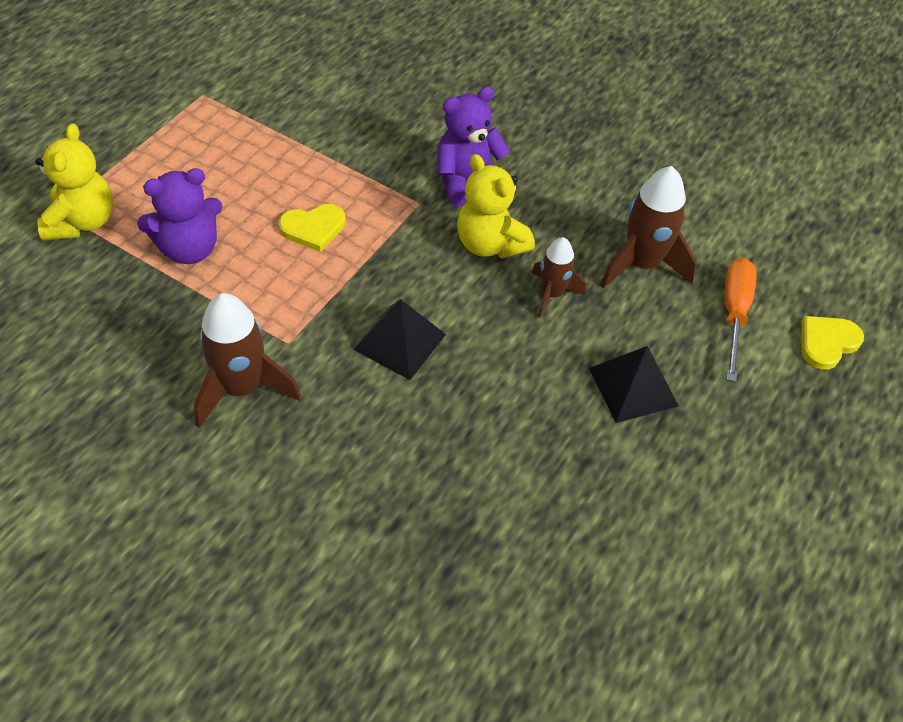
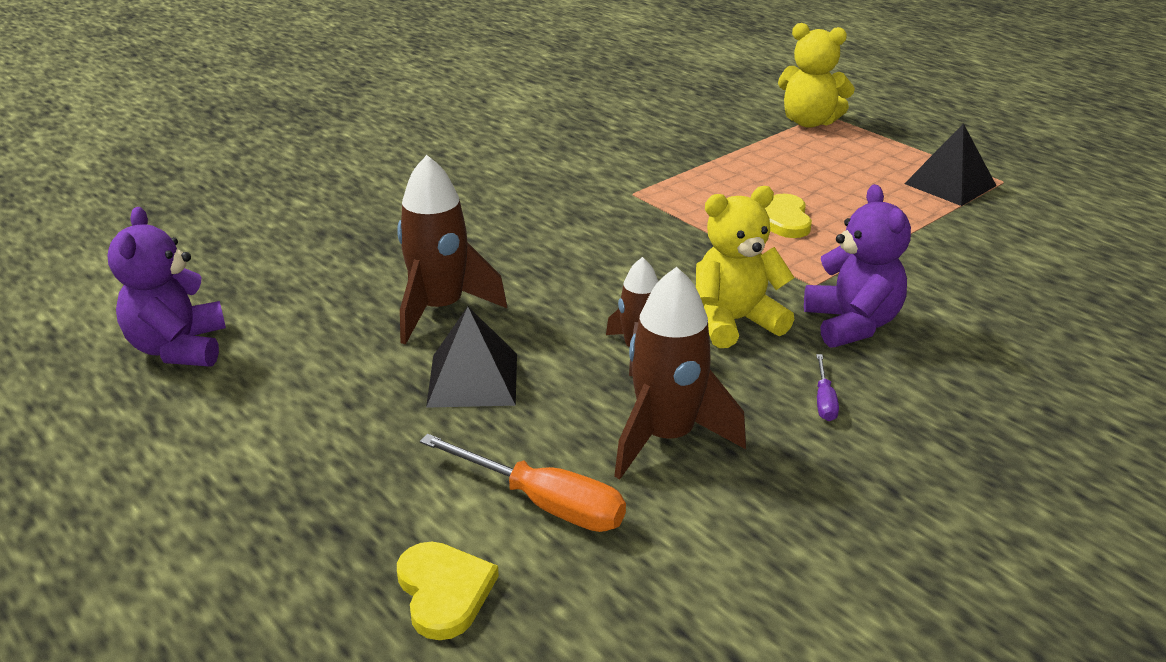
camera: 110 degrees right, 20 degrees down
purple teddy bear [137,168,222,264] -> purple teddy bear moved to [107,207,226,366]
brown rocket [194,293,301,428] -> brown rocket moved to [397,155,507,345]
black pyramid [353,299,446,380] -> black pyramid moved to [904,123,997,206]
none -> purple screwdriver [816,354,839,421]

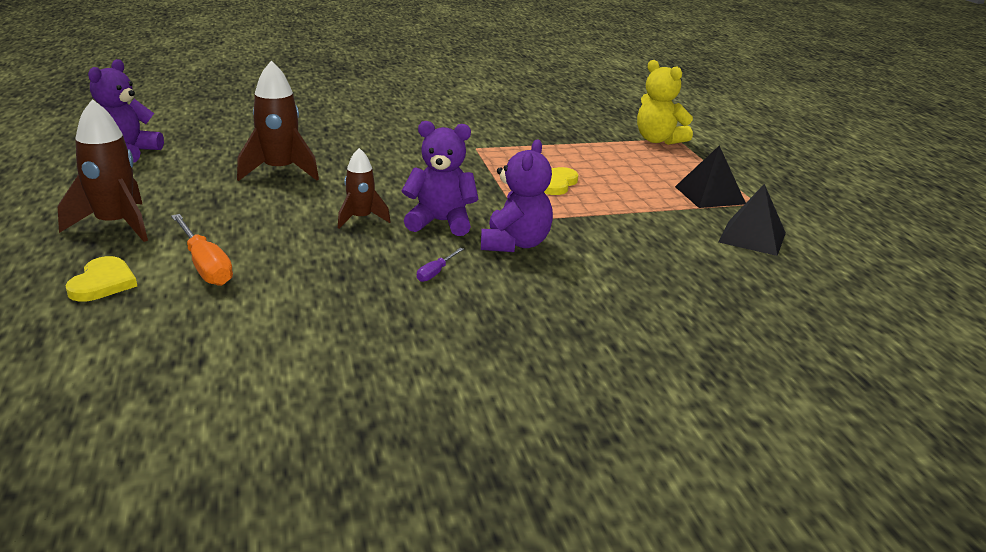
camera: 25 degrees right, 5 degrees down
black pyramid [426,307,517,408] -> black pyramid moved to [718,184,786,256]
brown rocket [614,267,746,479] -> brown rocket moved to [58,99,148,242]
yellow teddy bear [696,186,795,348] -> purple teddy bear [402,121,479,236]

